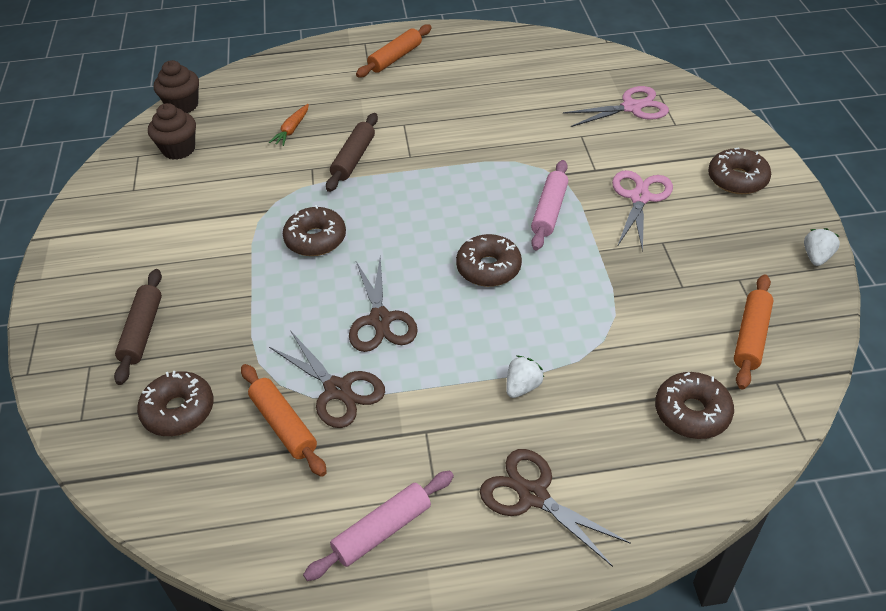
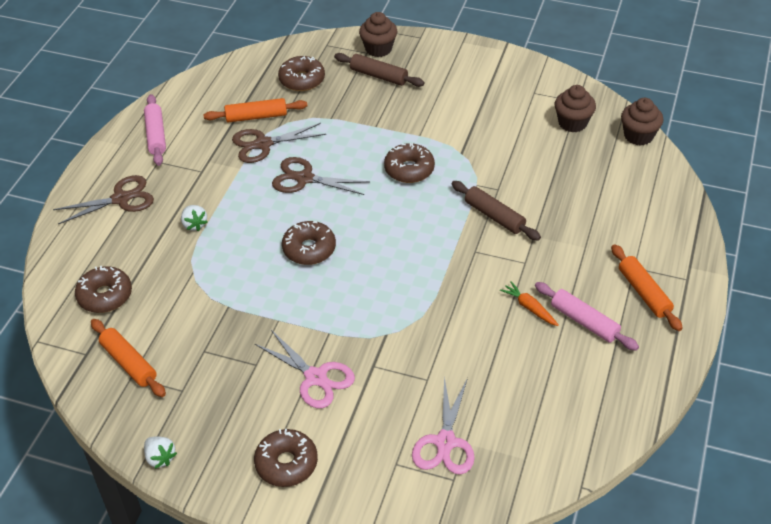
camera: 115 degrees right, 0 degrees up
orange carrot [269,104,309,146] -> orange carrot moved to [500,281,559,326]
pink rolling pin [531,160,568,250] -> pink rolling pin moved to [535,282,639,351]
none -> brown cupcake [359,12,397,57]

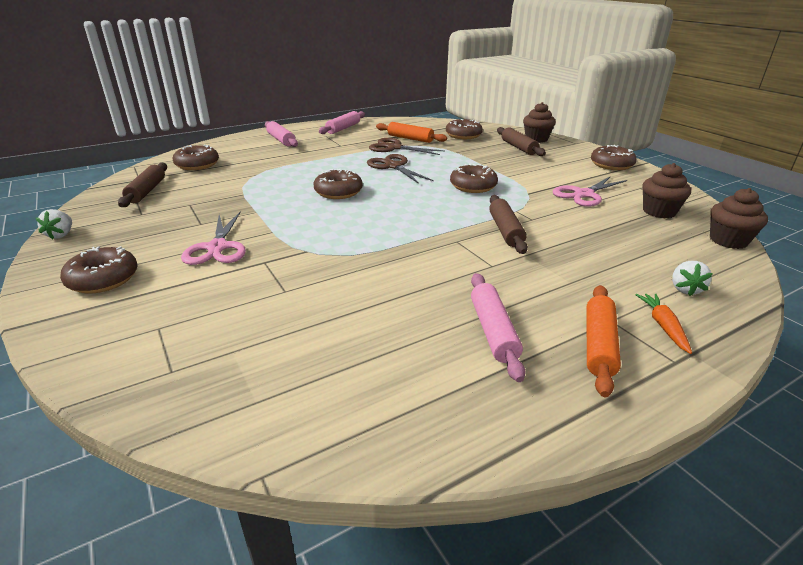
camera: 40 degrees right, 15 degrees down
brown scissors [53,175,154,224] -> pink rolling pin [265,121,298,147]
orange rolling pin [91,319,166,397] -> brown rolling pin [118,163,167,207]
white strawberry [181,205,208,231] -> white strawberry moved to [672,261,713,296]
pink scissors [412,377,475,474] -> pink scissors moved to [553,176,627,207]
orange carrot [500,281,559,326] -> orange carrot moved to [635,293,692,354]
none -> brown donut [591,145,637,170]

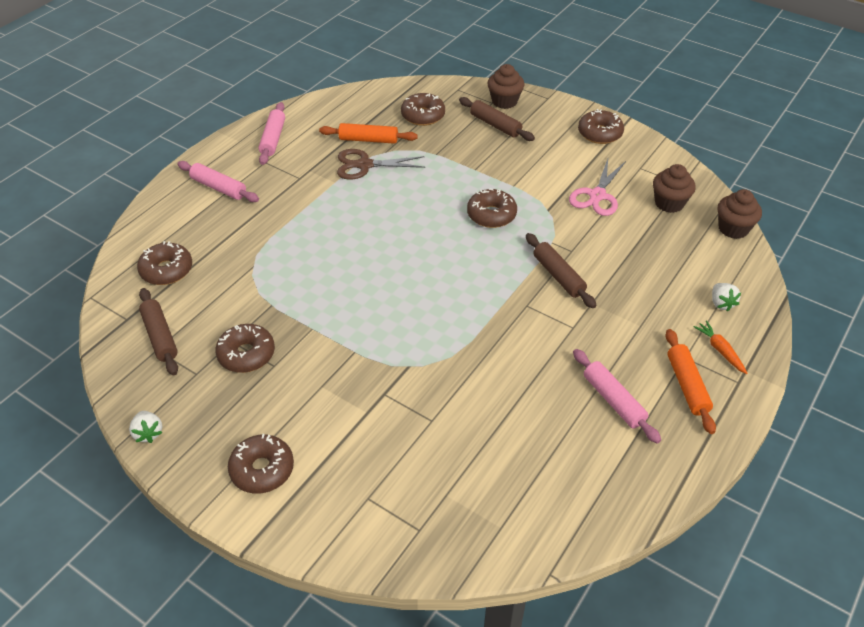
camera: 25 degrees left, 15 degrees up
pink scissors [181,211,246,265] -> none
brown donut [313,169,363,199] -> brown donut moved to [215,324,275,373]
brown scissors [367,154,434,184] -> none

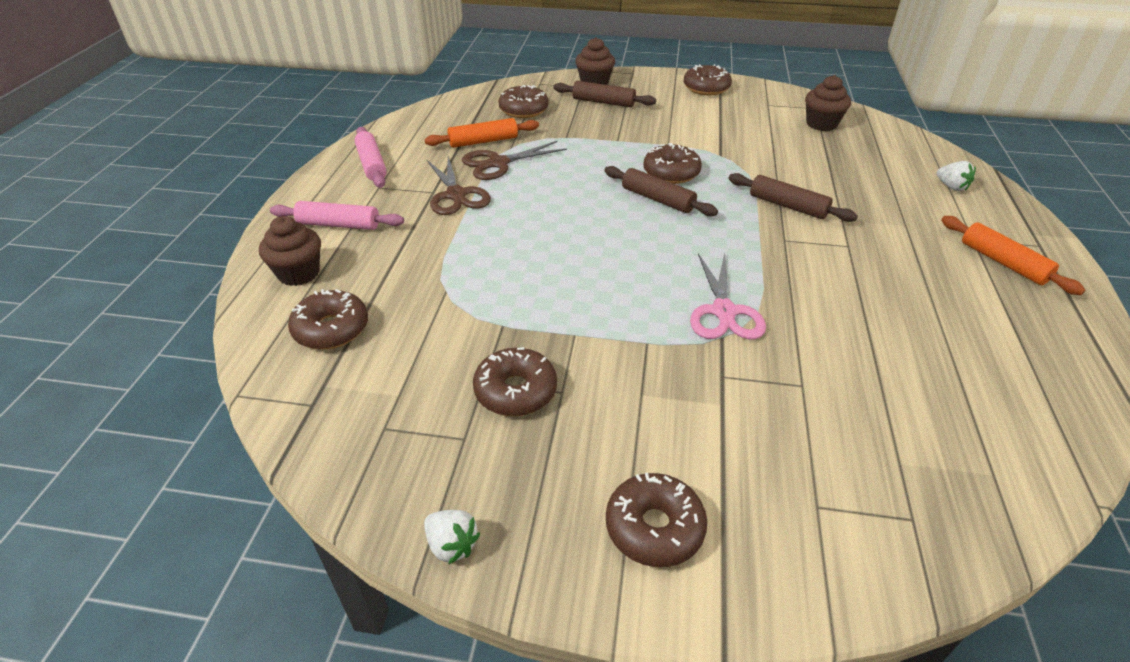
camera: 25 degrees left, 5 degrees down
brown rolling pin [139,288,178,375] -> brown rolling pin moved to [604,166,718,216]
pink scissors [569,159,626,216] -> pink scissors moved to [690,253,766,339]
pink rolling pin [573,349,661,443] -> none
orange carrot [693,320,748,374] -> none
brown cupcake [718,189,762,239] -> brown cupcake moved to [259,216,321,286]
none -> brown scissors [427,156,491,215]

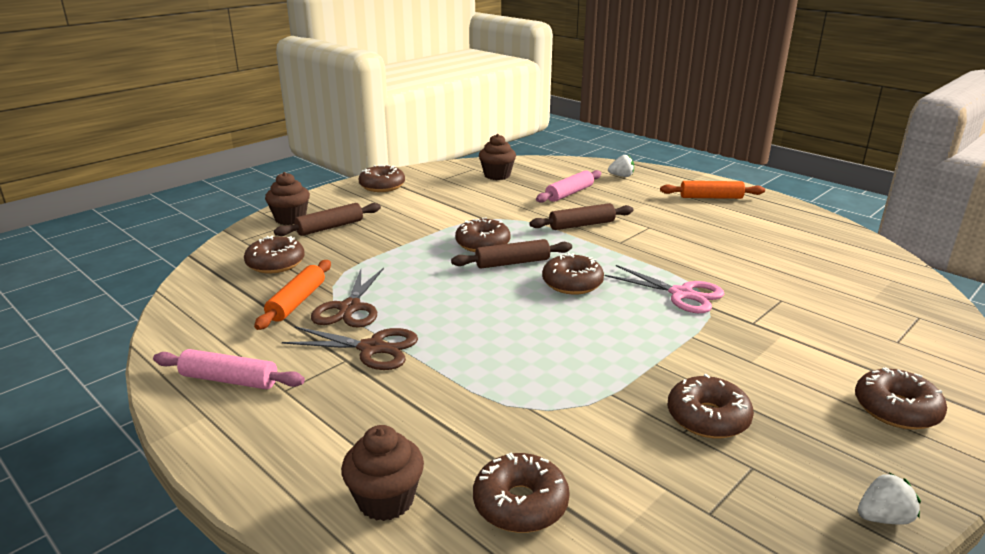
camera: 55 degrees left, 15 degrees down
pink rolling pin [270,201,404,230] -> pink rolling pin moved to [536,170,602,203]
none -> brown donut [542,253,604,295]

